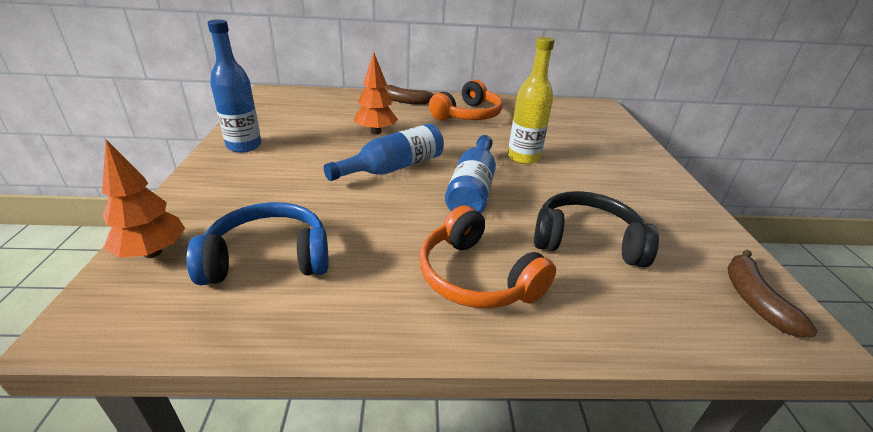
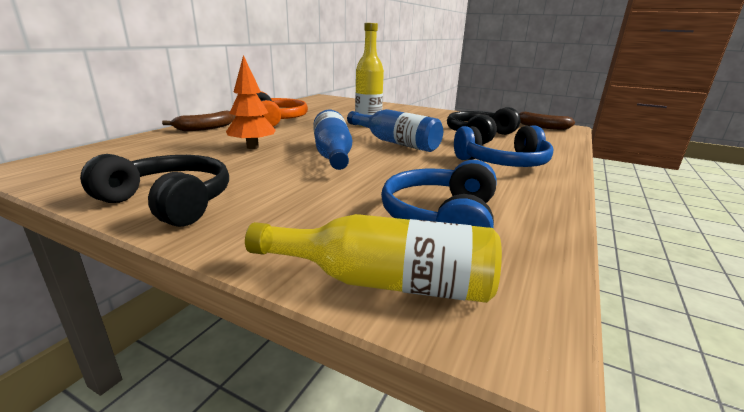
camera: 60 degrees left, 10 degrees down
orange tree [102,139,185,258] -> yellow bottle [245,214,502,303]
blue bottle [207,20,261,153] -> black headphones [80,154,229,227]
orange headphones [420,205,556,308] -> blue headphones [454,125,553,167]

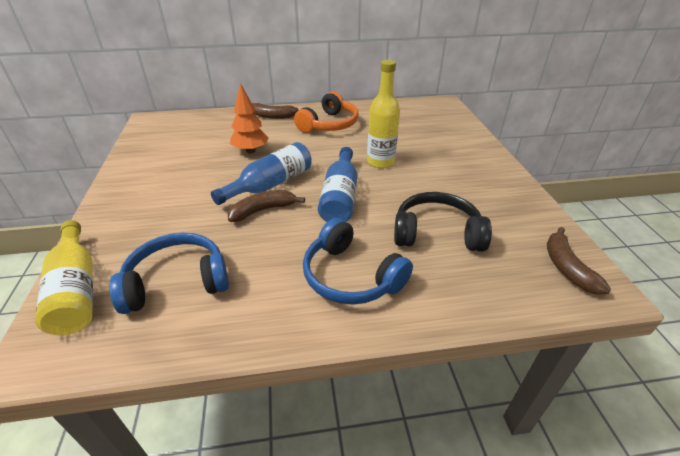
camera: 55 degrees right, 15 degrees up
black headphones [80,154,229,227] -> none
none -> brown banana [227,190,305,222]

